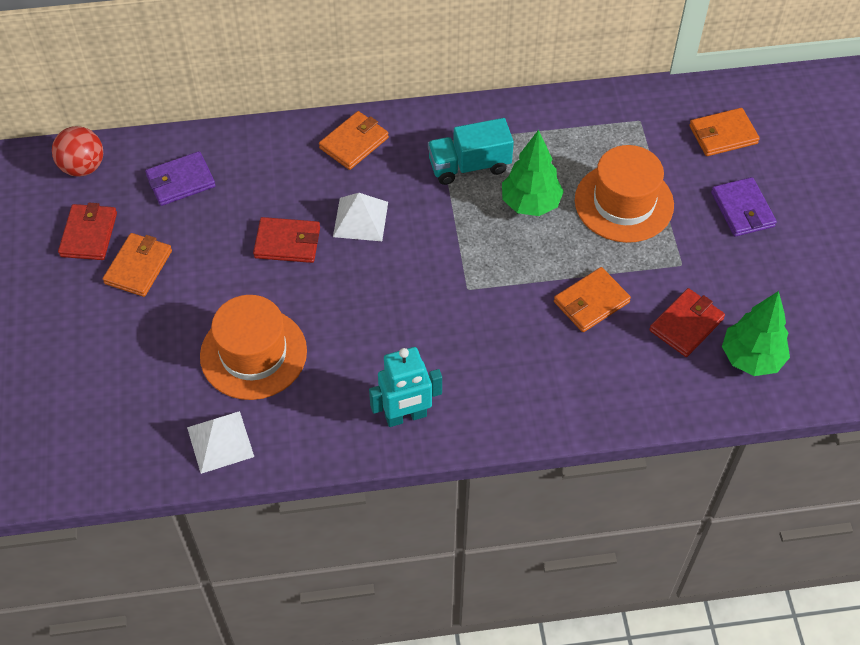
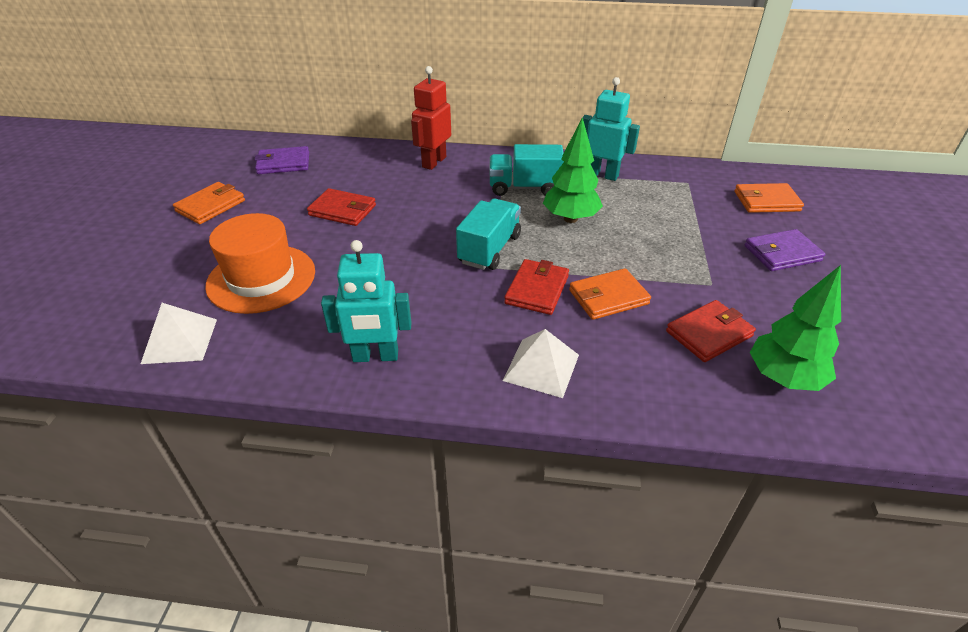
camera: 15 degrees right, 15 degrees down
red ball [52,126,103,177] -> none
red wallet [58,203,117,260] -> red wallet moved to [504,259,569,315]
orange wallet [319,111,389,170] -> red robot [411,66,451,170]
white pyramid [333,193,388,241] -> white pyramid moved to [503,329,579,398]
orange hat [575,145,674,243] -> none
purple wallet [711,177,777,237] -> purple wallet turned 75 degrees clockwise [744,229,825,271]
none -> turquoise truck [456,199,521,270]
none -> turquoise robot [583,77,640,181]

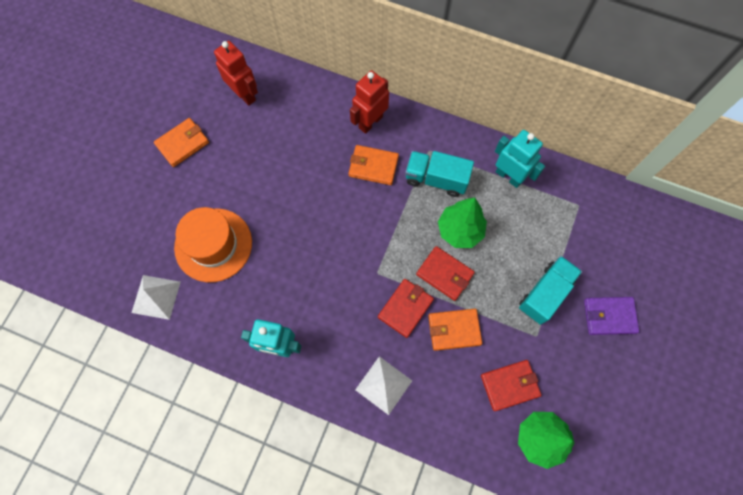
camera: 15 degrees right, 30 degrees up
purple wallet [254,146,309,174] -> red robot [214,41,258,106]
red wallet [307,188,376,226] -> red wallet moved to [416,246,475,301]
turquoise truck [456,199,521,270] -> turquoise truck moved to [519,256,582,325]
orange wallet [734,183,804,213] -> orange wallet moved to [348,145,399,185]

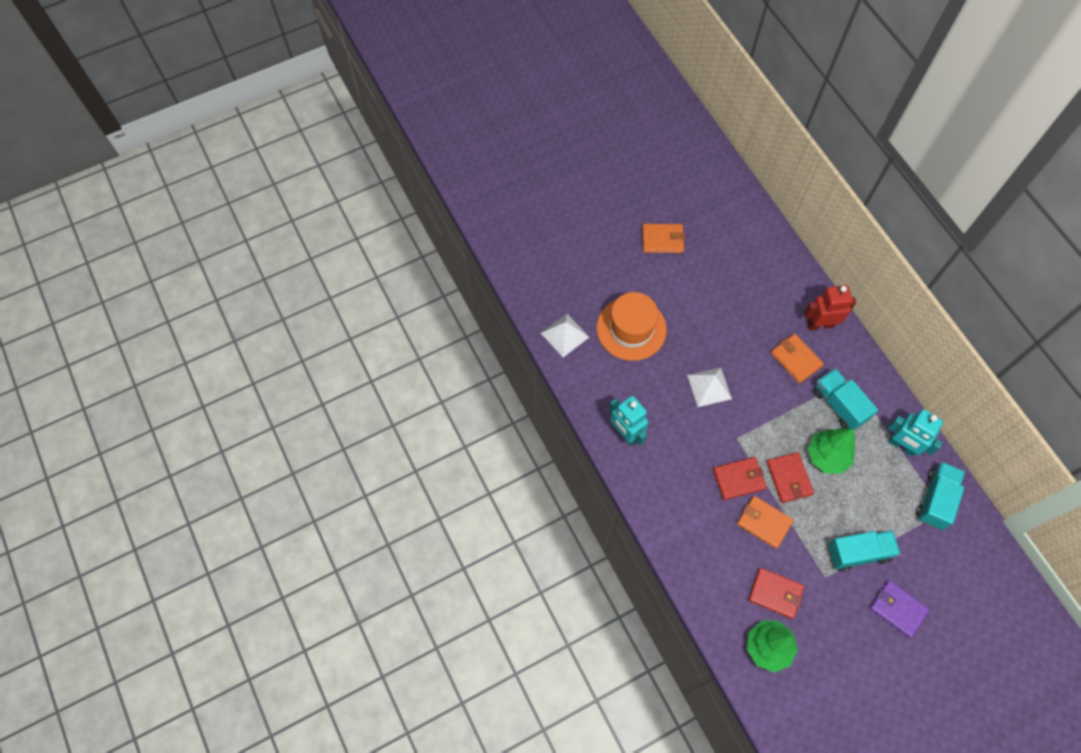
camera: 40 degrees right, 5 degrees down
red robot [214,41,258,106] -> none
white pyramid [355,356,412,415] -> white pyramid moved to [687,367,732,407]
turquoise robot [495,130,545,188] -> turquoise robot turned 135 degrees clockwise [888,409,943,457]
none -> turquoise truck [916,462,965,530]

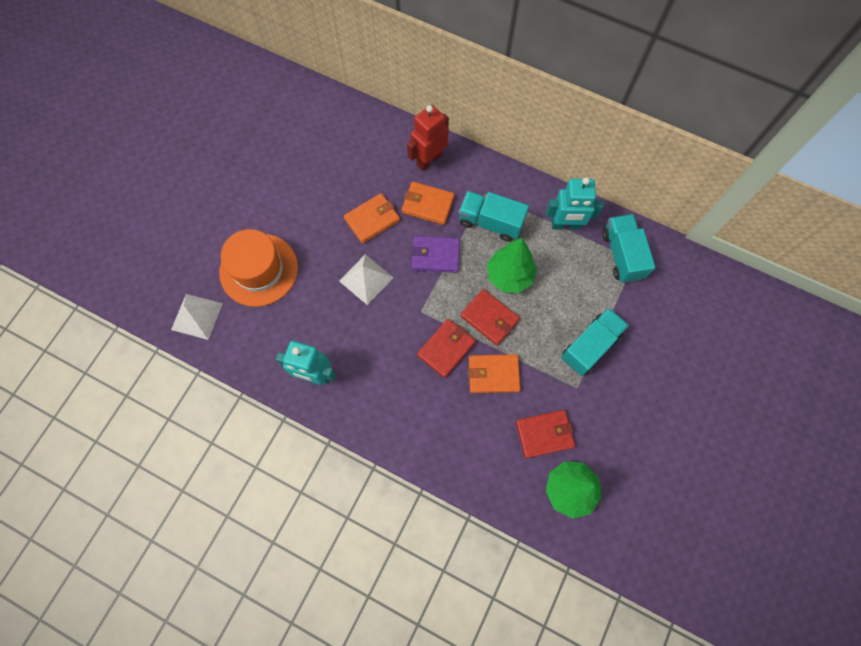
camera: 35 degrees left, 5 degrees up
orange wallet [642,224,685,253] -> orange wallet moved to [344,193,400,244]
purple wallet [870,580,930,638] -> purple wallet moved to [411,236,460,273]

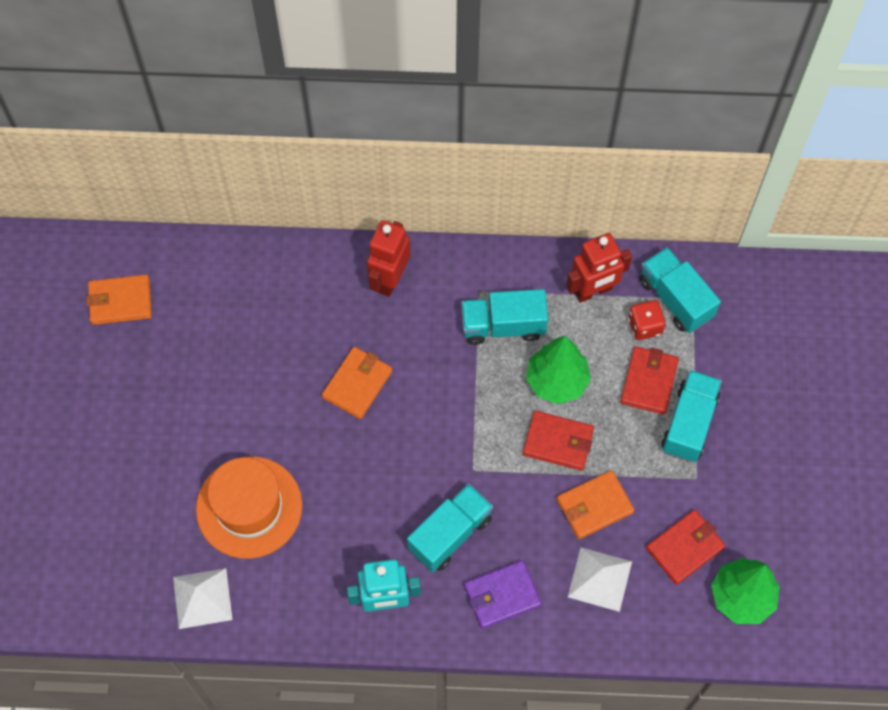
camera: 25 degrees left, 5 degrees down
white pyramid [339,254,394,305] -> white pyramid moved to [568,547,632,612]
orange wallet [402,182,455,225] -> orange wallet moved to [87,275,152,325]
purple wallet [411,236,460,273] -> purple wallet moved to [464,560,542,629]
red wallet [417,319,476,378] -> red wallet moved to [620,346,679,415]
turquoise robot [546,177,604,230] -> red robot [566,233,632,303]
none -> turquoise truck [407,484,493,572]
none -> red dice [628,300,666,340]

